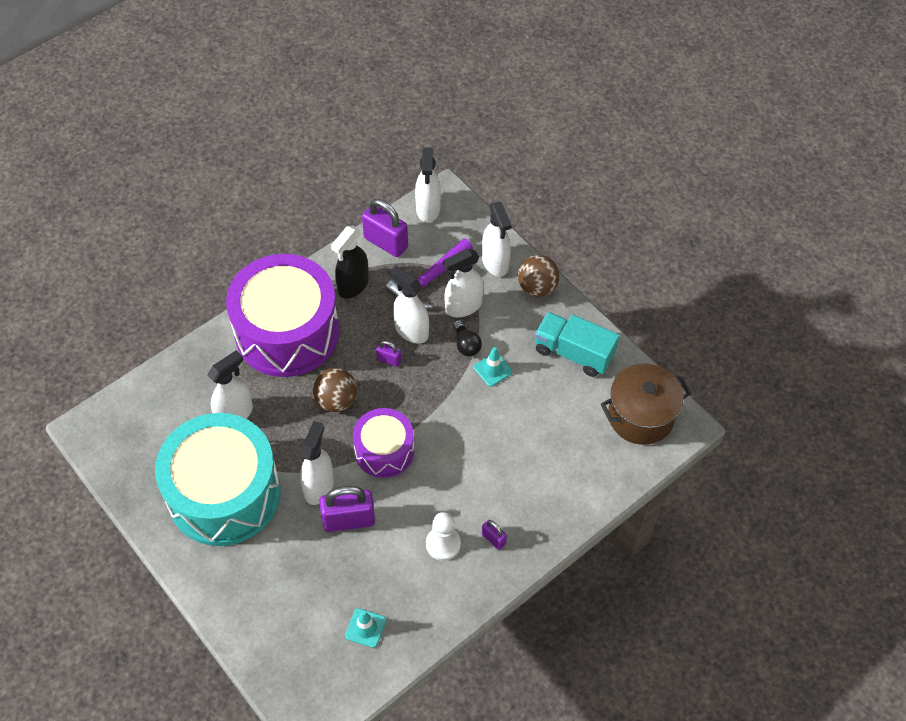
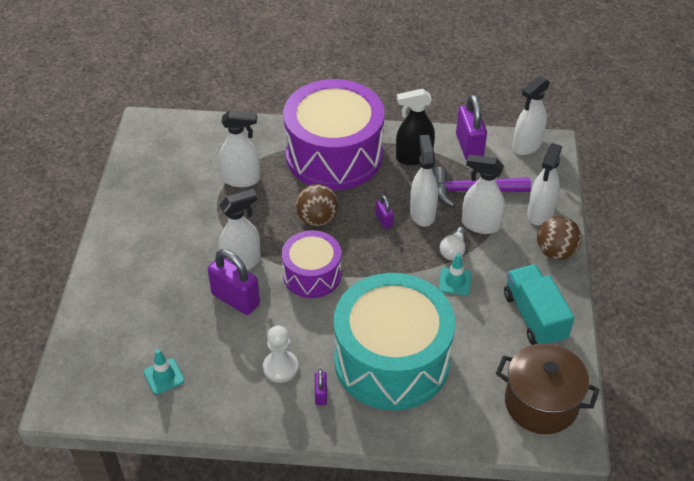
camera: 45 degrees right, 10 degrees down
turquoise drum [155,413,281,546] -> turquoise drum moved to [334,273,455,410]
black light bulb [453,320,482,356] -> white light bulb [440,227,466,260]

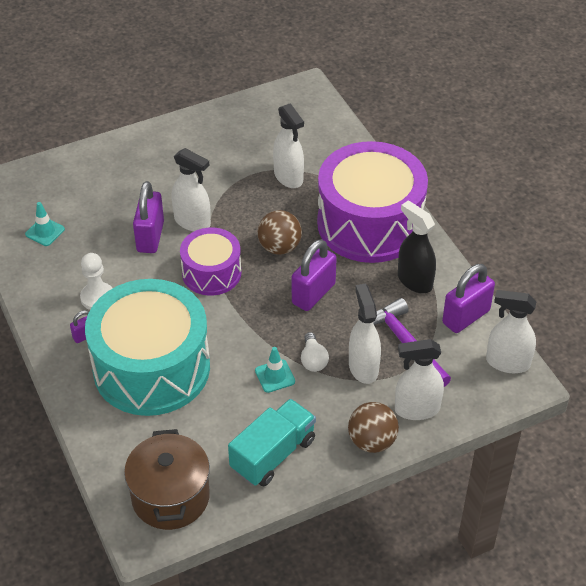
camera: 60 degrees right, 0 degrees up
purple padlock [376,195,394,229] -> purple padlock [292,239,337,311], size x2.02
white spray bottle [410,135,438,227] -> none
white light bulb [440,227,466,260] -> white light bulb turned 90 degrees counterclockwise [301,332,329,372]

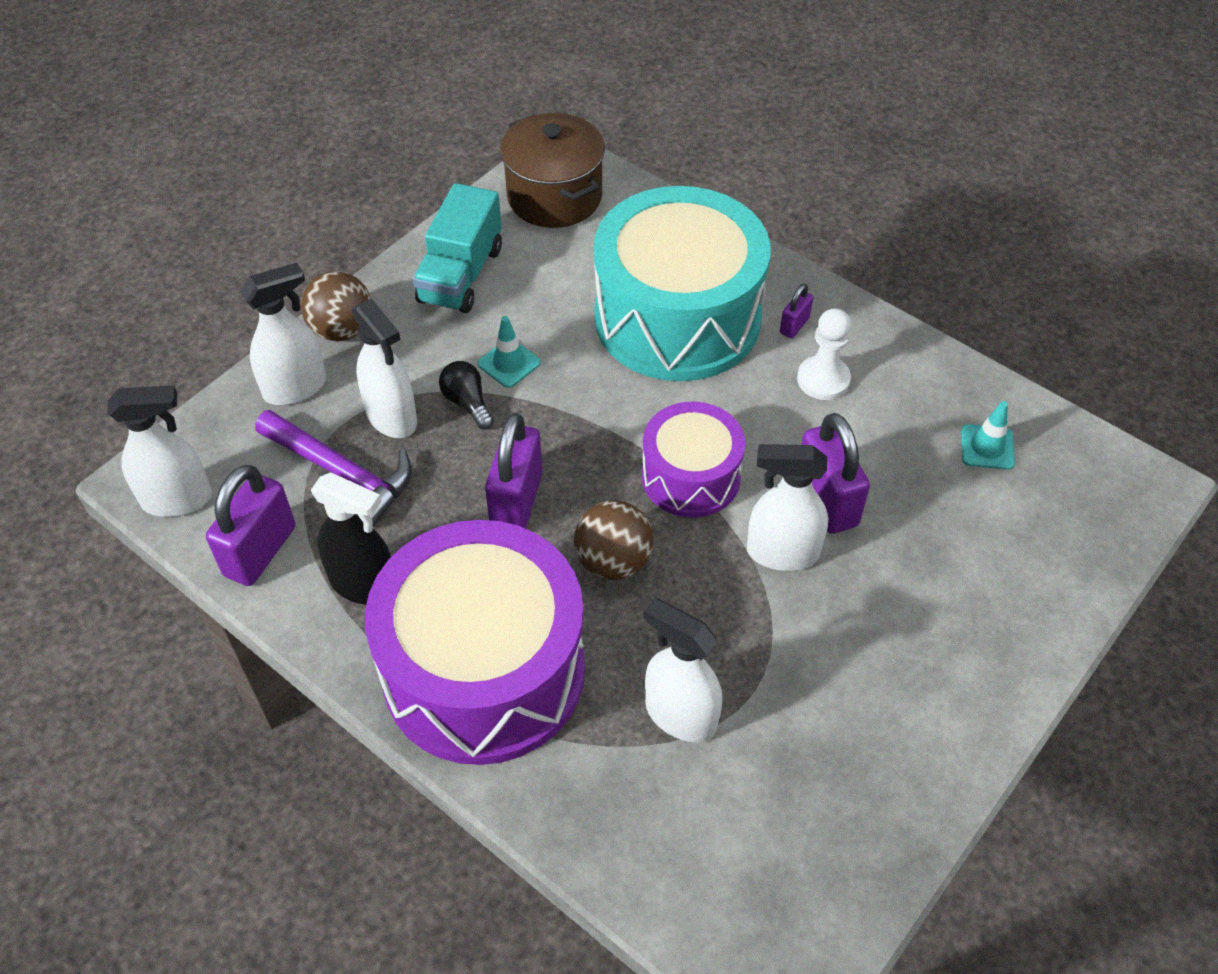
camera: 155 degrees right, 5 degrees up
white light bulb [301,332,329,372] -> black light bulb [439,361,494,430]

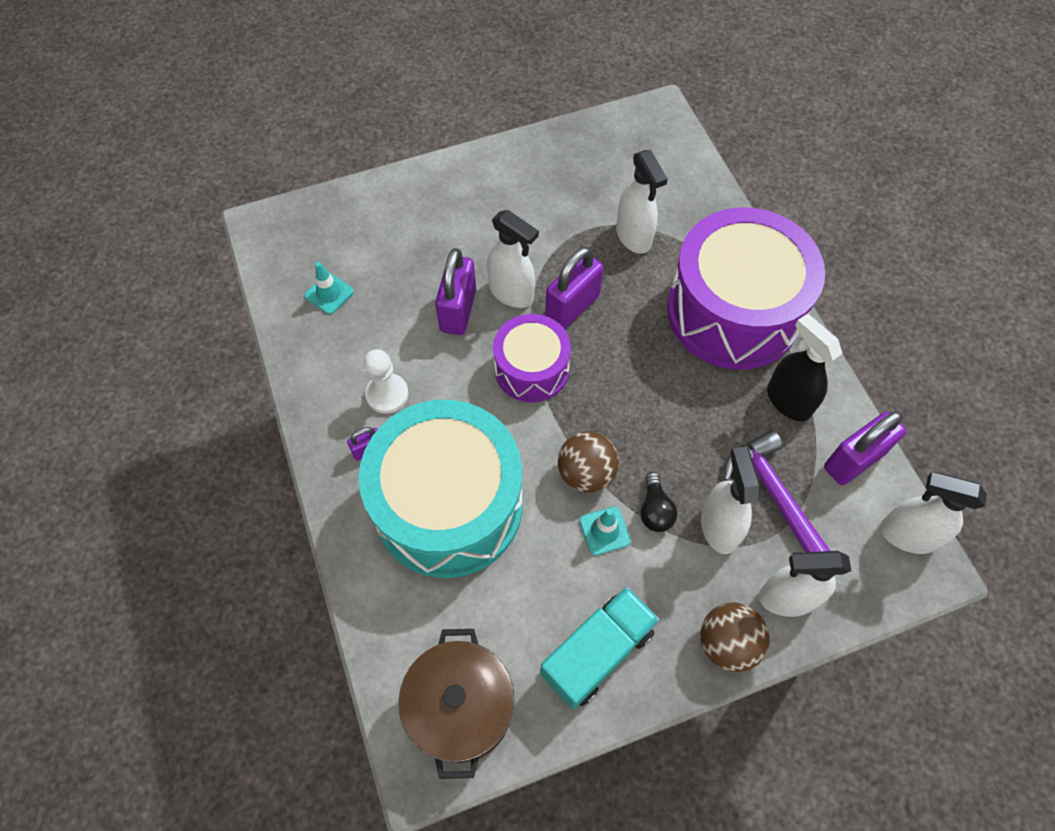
camera: 150 degrees left, 10 degrees up
purple padlock [485,413,543,529] -> purple padlock moved to [545,247,604,329]
brown ball [574,500,653,580] -> brown ball moved to [558,431,619,493]

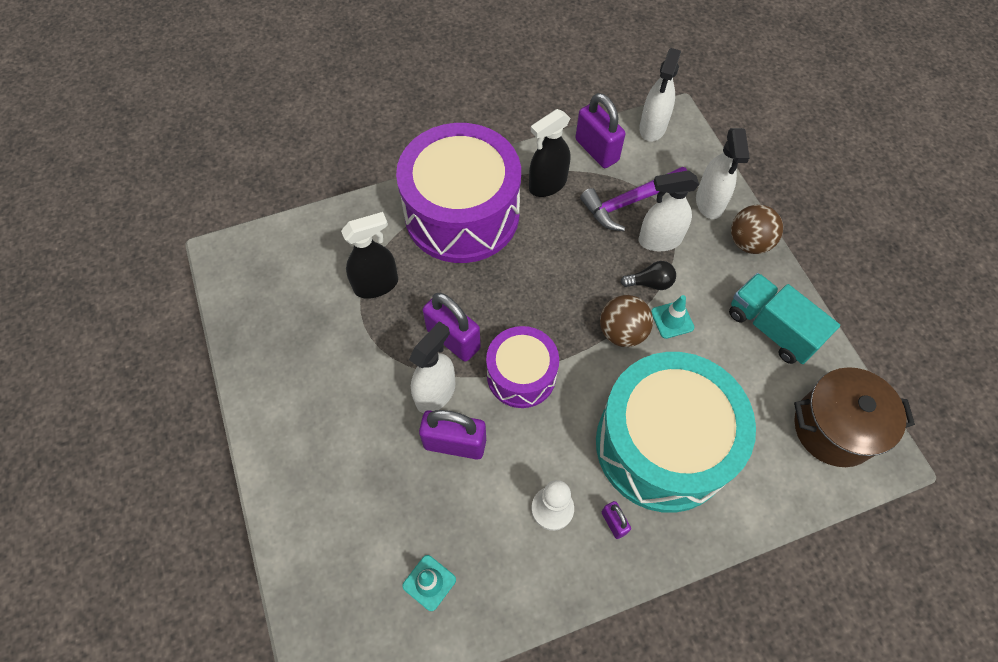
camera: 90 degrees left, 0 degrees up
white spray bottle [616,150,668,254] -> black spray bottle [341,212,398,299]

